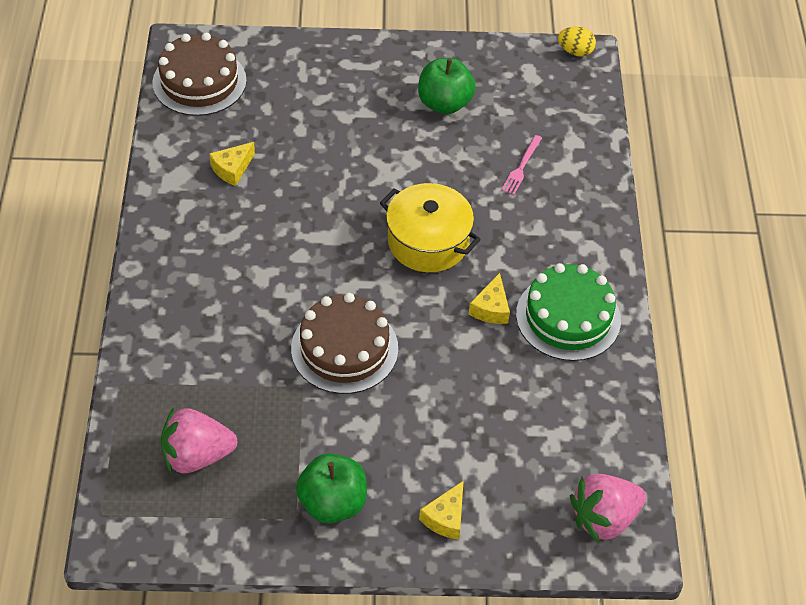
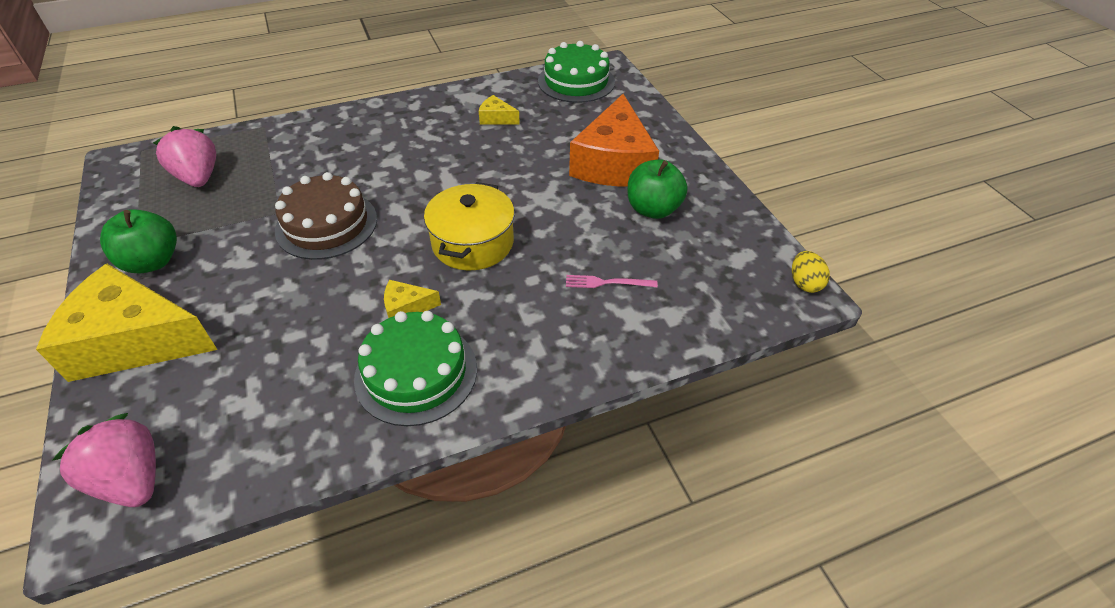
camera: 70 degrees right, 5 degrees down
brown cake [152,33,247,116] -> green cake [538,41,615,103]
yellow cheese [419,480,464,540] -> yellow cheese [36,264,218,382], size x2.41
none -> orange cheese [569,94,659,187]

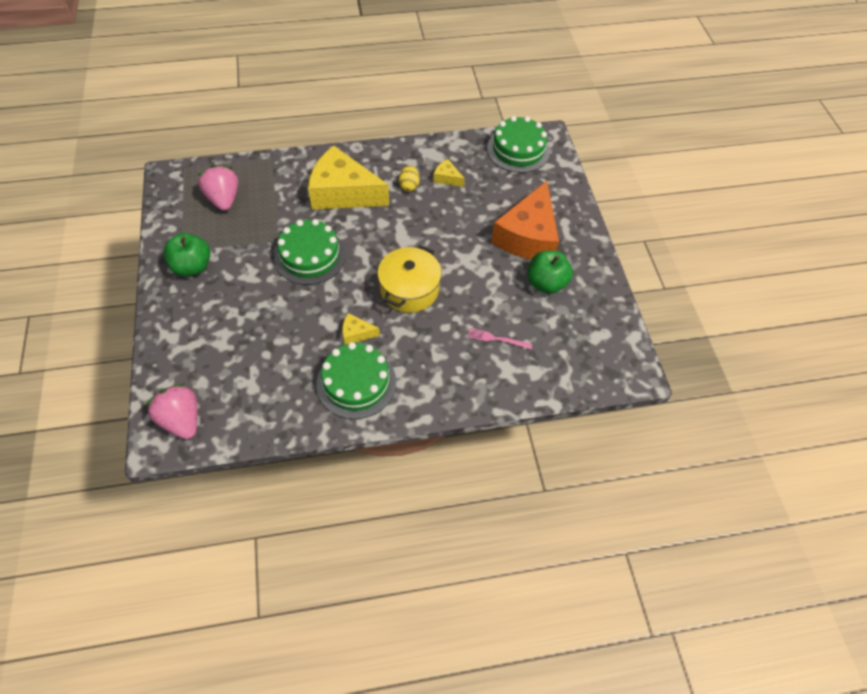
camera: 10 degrees right, 10 degrees up
yellow cheese [36,264,218,382] -> yellow cheese moved to [308,146,389,210]
brown cake [275,172,377,260] -> green cake [274,219,346,285]
yellow egg [792,251,830,293] -> yellow egg moved to [399,165,420,192]

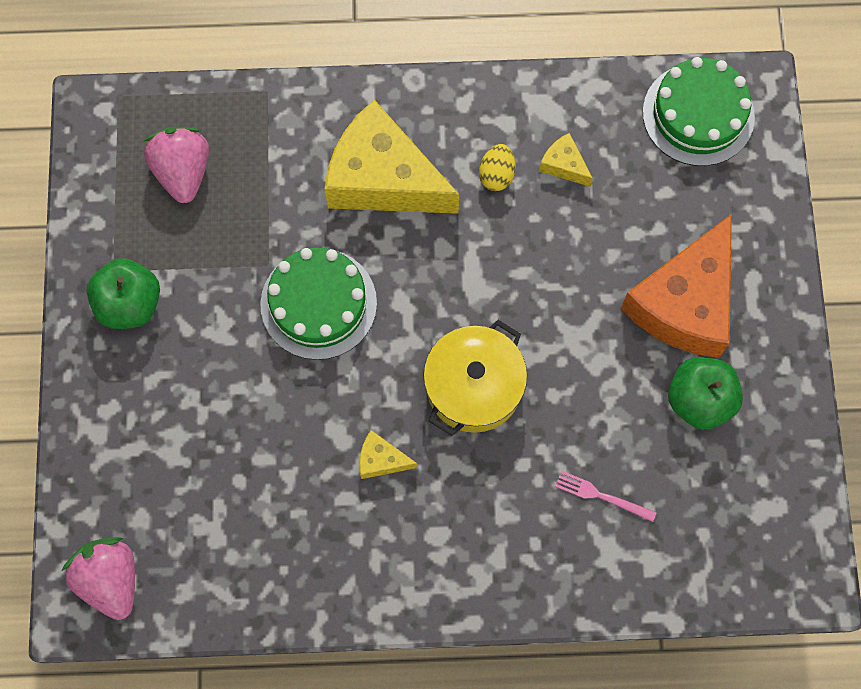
camera: 10 degrees right, 15 degrees up
green cake [316,342,396,419] -> none

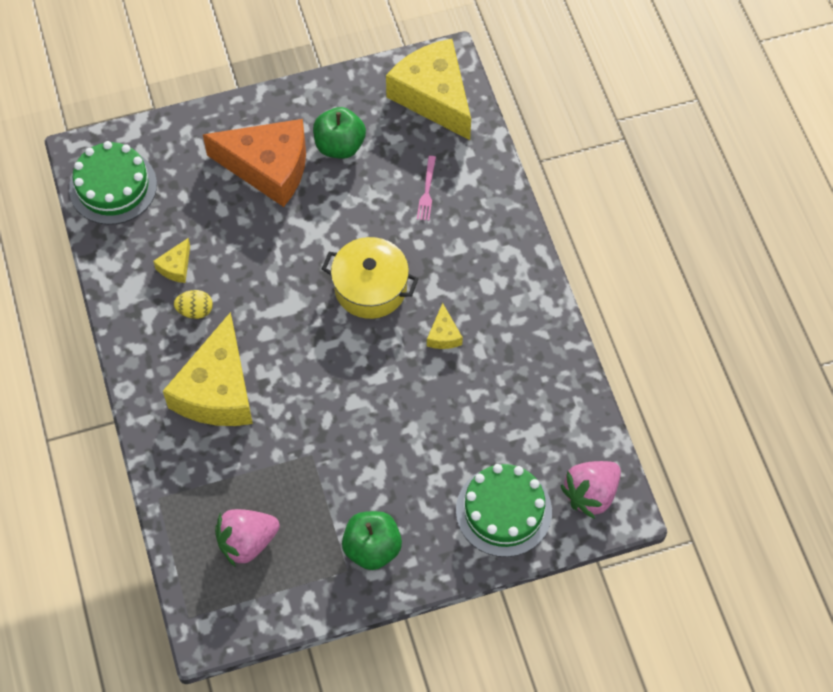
camera: 105 degrees left, 10 degrees down
green cake [260,247,377,360] -> green cake moved to [456,464,552,557]
none -> yellow cheese [386,39,471,140]

